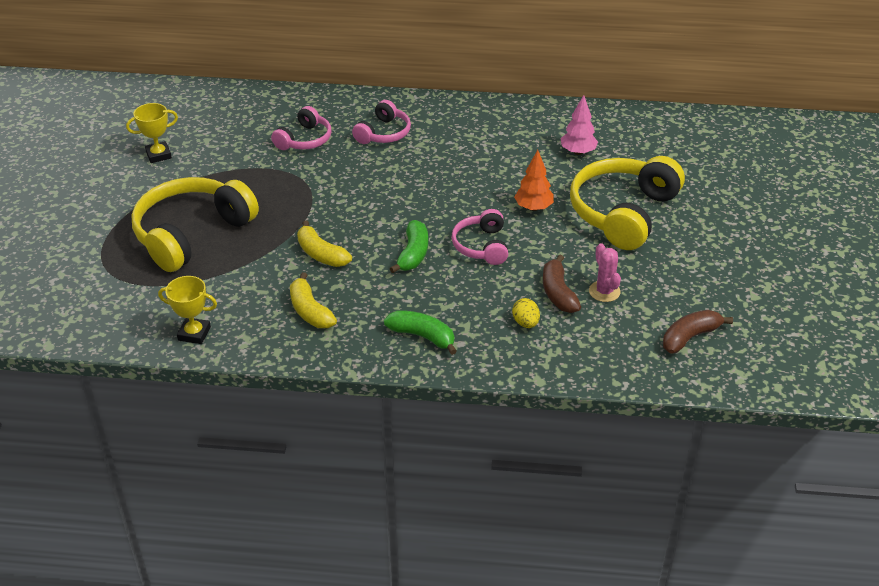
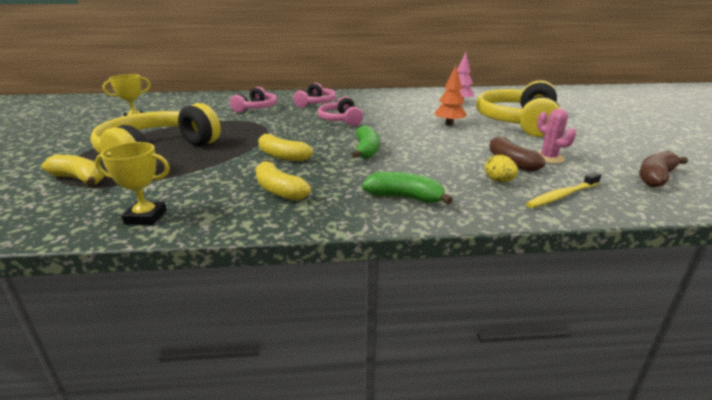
camera: 10 degrees left, 15 degrees down
pink headphones [452,209,508,265] -> pink headphones moved to [318,97,363,126]
none -> yellow banana [41,155,104,186]
none -> yellow toothbrush [526,172,601,208]

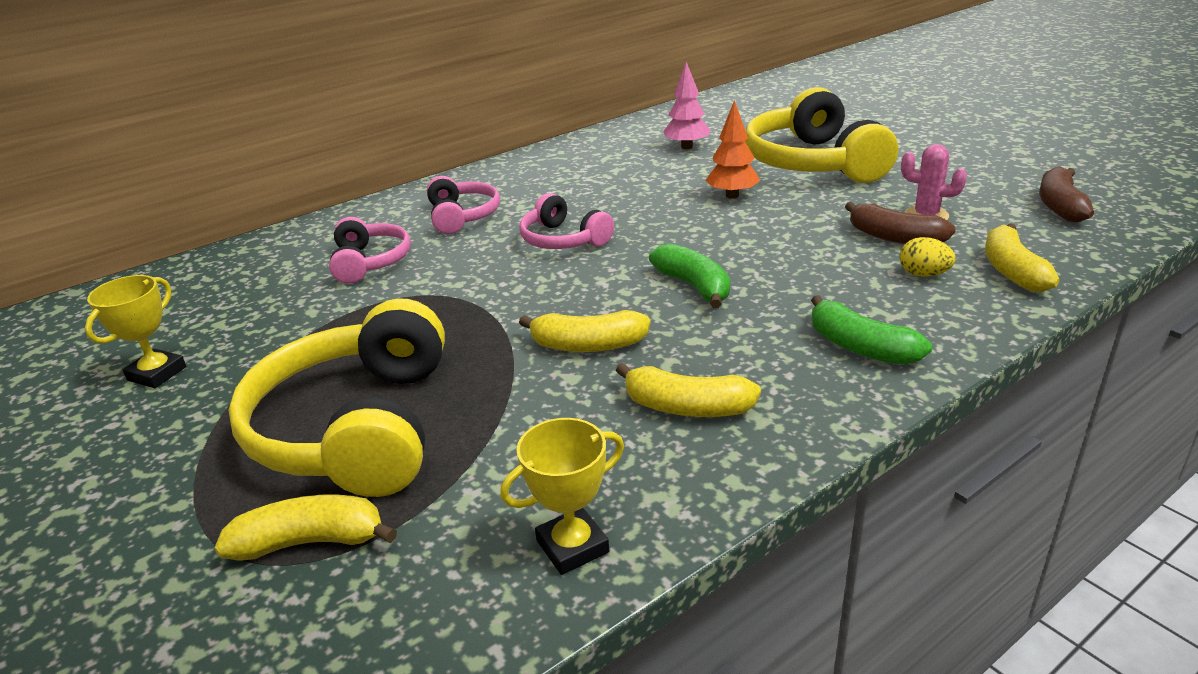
camera: 30 degrees left, 5 degrees up
green banana [362,172,453,204] -> green banana turned 120 degrees counterclockwise [811,295,932,365]
yellow toothbrush [526,172,601,208] -> yellow banana [985,223,1059,292]

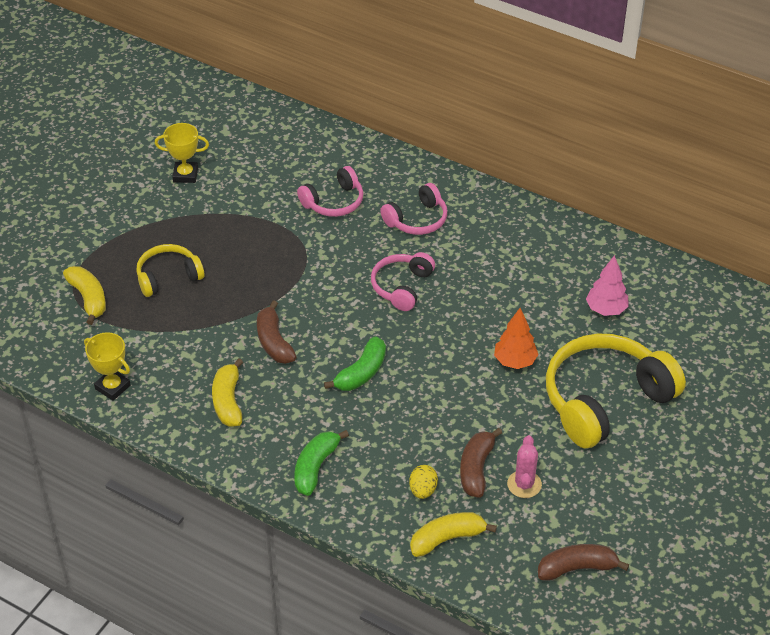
camera: 65 degrees right, 15 degrees up
yellow headphones [228,298,445,497] -> yellow headphones [136,244,204,297], size x0.54
yellow banana [519,310,650,352] -> brown banana [257,300,296,364]

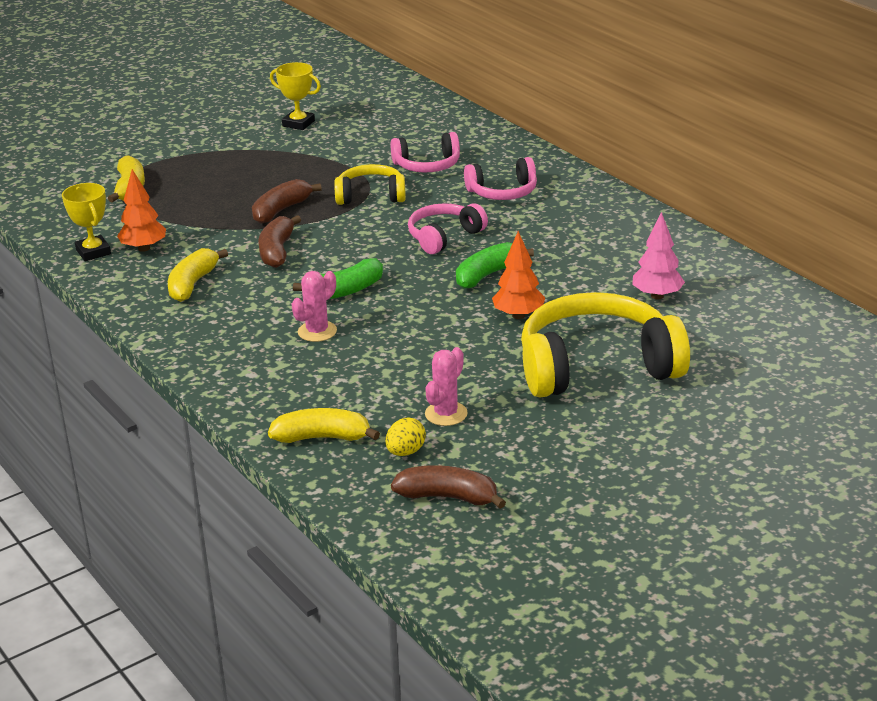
camera: 25 degrees right, 15 degrees down
yellow headphones [136,244,204,297] -> yellow headphones moved to [334,164,406,205]
green banana [294,430,349,496] -> green banana moved to [456,242,534,289]
yellow egg [409,465,438,499] -> yellow egg moved to [385,417,426,456]
brown banana [460,428,502,498] -> brown banana moved to [252,179,322,224]
none -> orange tree [117,169,166,252]
none -> pink cactus [292,271,337,342]

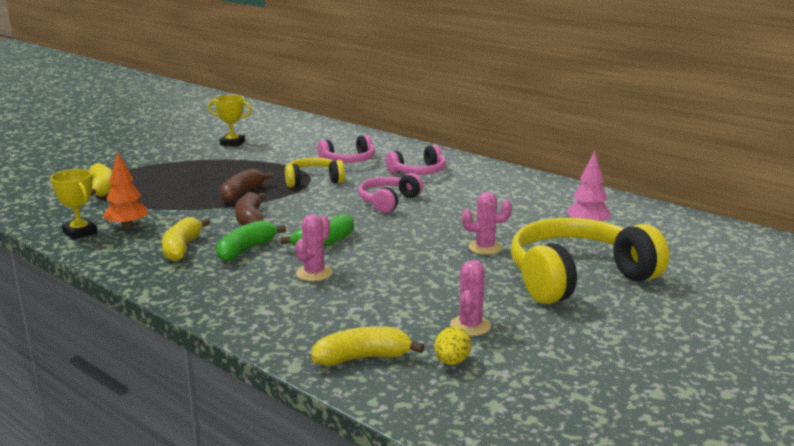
camera: 15 degrees left, 10 degrees down
brown banana [391,465,506,509] -> none
green banana [456,242,534,289] -> green banana moved to [216,220,286,262]
orange tree [492,231,545,319] -> pink cactus [462,192,512,255]

